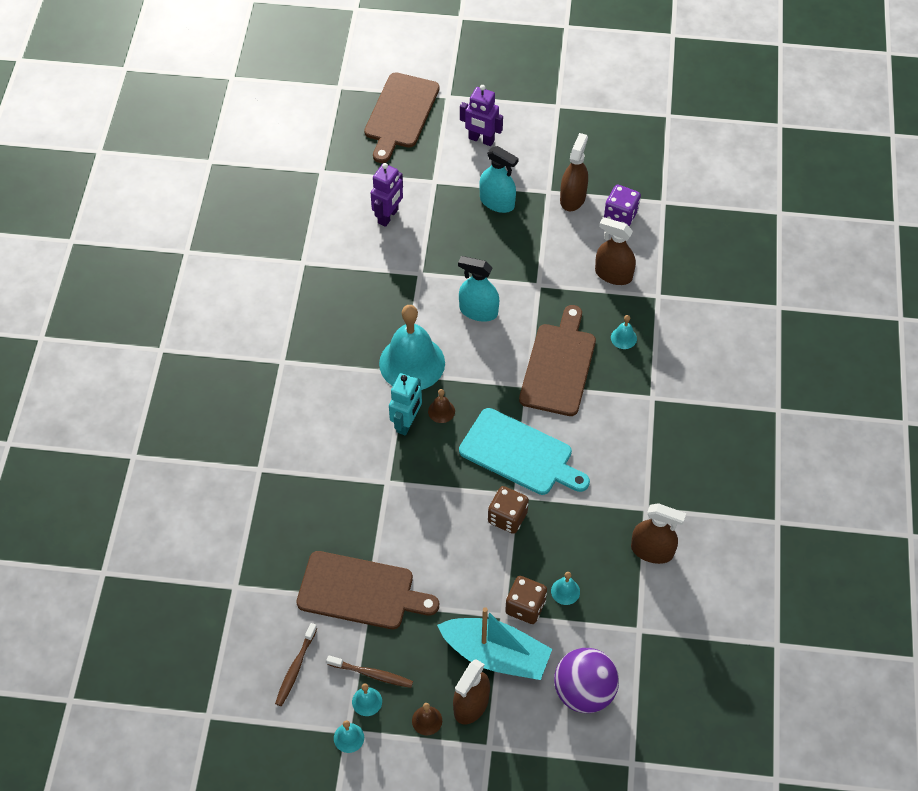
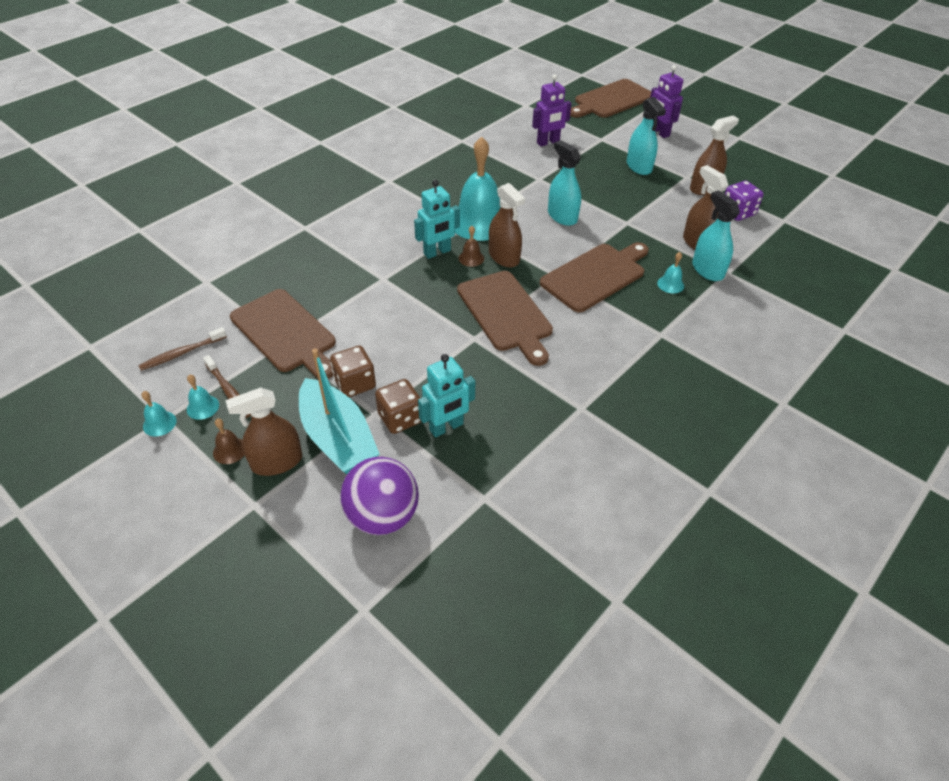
camera: 35 degrees right, 10 degrees down
turquoise cutting board [459,408,590,495] -> brown cutting board [457,271,553,366]
brown dice [488,486,529,534] -> brown dice moved to [330,345,376,397]
turquoise bell [551,572,580,605] -> turquoise robot [418,354,475,438]
brown spray bottle [631,503,686,564] -> brown spray bottle moved to [489,183,525,268]
none -> turquoise spray bottle [692,190,740,281]

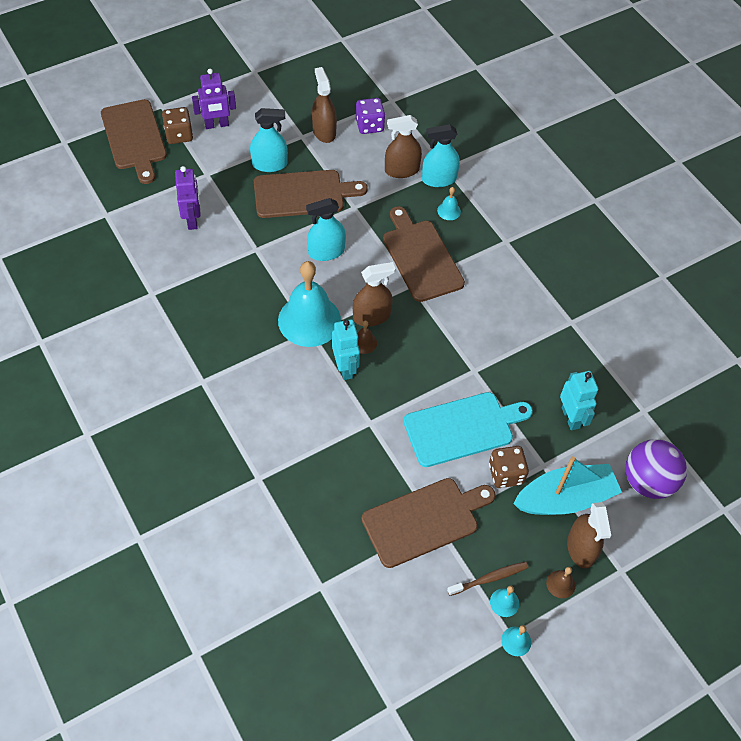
camera: 75 degrees left, 10 degrees up
brown toothbrush [138,327,227,371] -> none
brown dice [375,379,422,434] -> brown dice moved to [162,107,193,144]
brown cutting board [457,271,553,366] -> brown cutting board moved to [254,170,368,218]
none -> turquoise cutting board [403,392,533,467]

